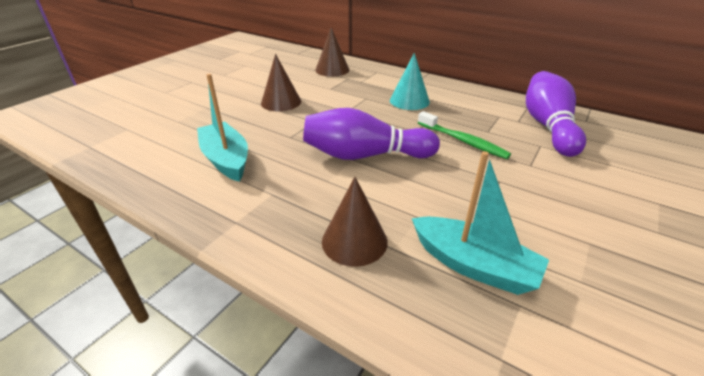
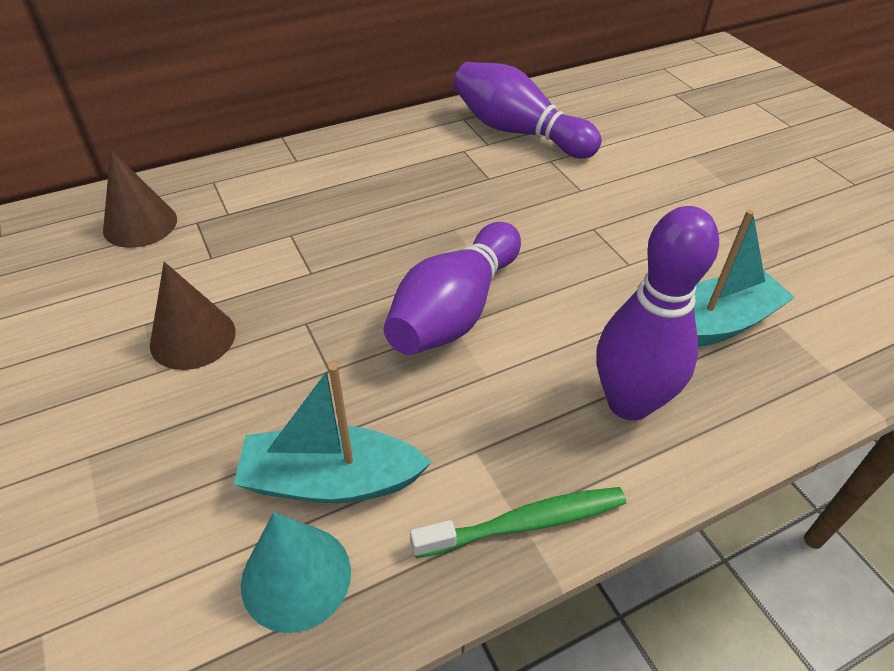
camera: 60 degrees left, 10 degrees up
brown cone [322,177,387,267] -> purple bowling pin [597,206,719,421]
turquoise cone [390,53,430,110] -> turquoise cone moved to [241,512,351,633]
green toothbrush [418,111,511,159] -> green toothbrush moved to [410,487,626,558]

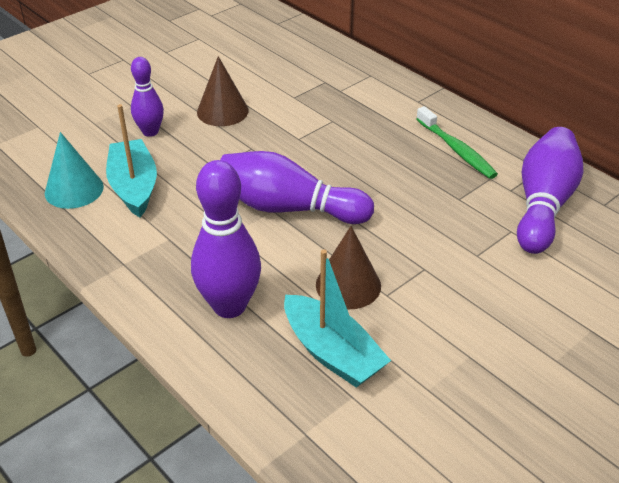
camera: 75 degrees right, 5 degrees down
brown cone [103,150,177,248] -> brown cone moved to [316,226,381,309]
green toothbrush [410,487,626,558] -> green toothbrush moved to [416,106,498,179]
none -> purple bowling pin [131,57,164,137]

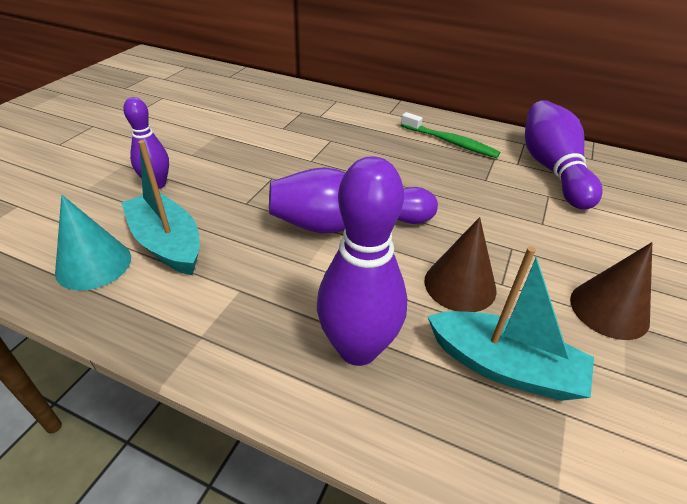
camera: 25 degrees left, 0 degrees up
brown cone [197,56,249,126] -> brown cone moved to [570,242,652,340]

